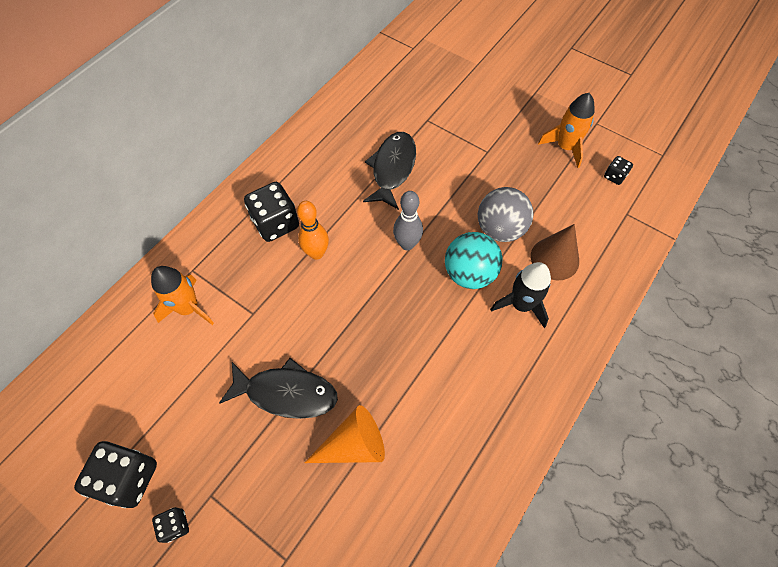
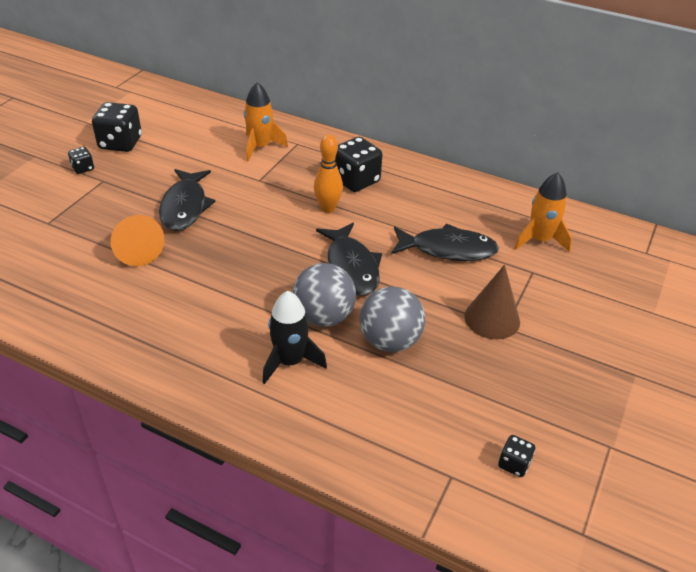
camera: 80 degrees right, 20 degrees down
grey bowling pin [393,191,423,250] -> black fish [316,223,382,296]
turquoise ball [445,232,502,289] -> grey ball [292,263,356,327]
brown cone [531,224,579,280] -> brown cone moved to [464,265,520,339]
orange rocket [538,93,595,168] -> orange rocket moved to [514,172,572,252]

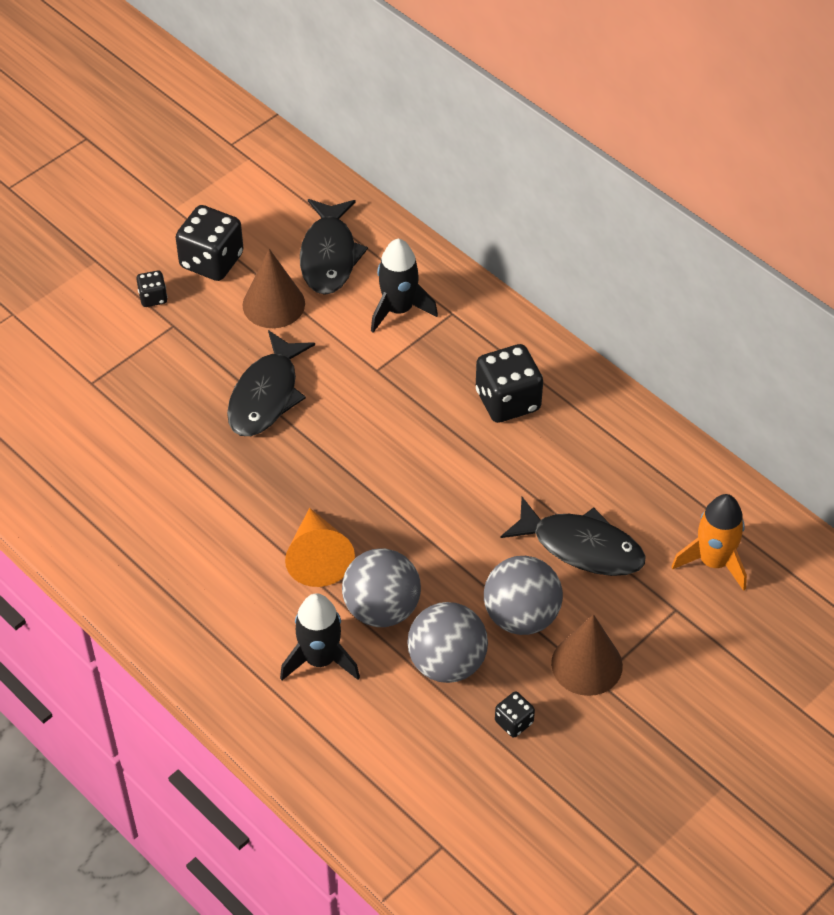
camera: 20 degrees right, 10 degrees up
orange cone [111,215,164,266] -> orange cone moved to [285,508,355,587]
orange rocket [244,82,288,161] -> black rocket [371,239,438,332]
orange bowling pin [314,135,343,213] -> none
black fish [316,223,382,296] -> black fish moved to [300,199,368,295]
black dice [498,435,535,477] -> black dice moved to [495,691,535,737]
none -> brown cone [243,249,305,328]
none -> grey ball [484,556,563,635]

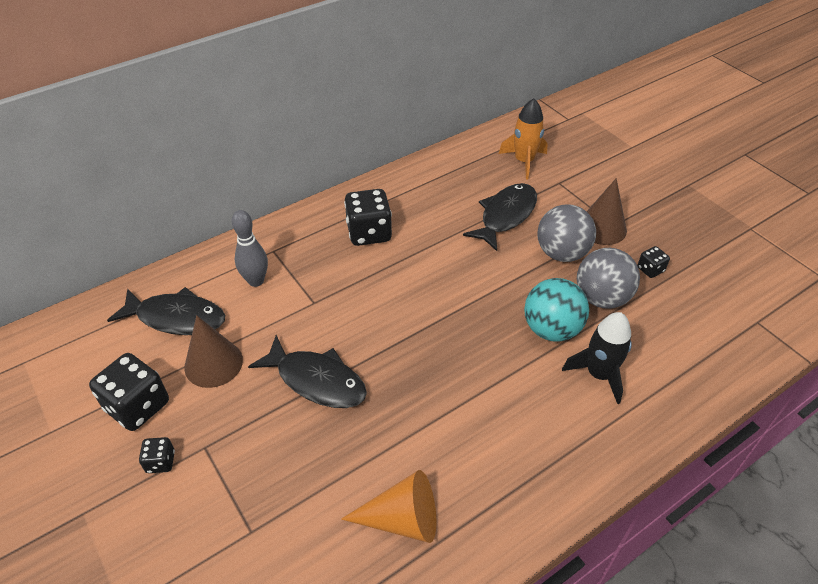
camera: 80 degrees left, 5 degrees down
orange cone [285,508,355,587] -> orange cone moved to [341,470,436,543]
grey ball [342,548,421,627] -> turquoise ball [524,278,589,341]
black rocket [371,239,438,332] -> grey bowling pin [232,210,268,287]

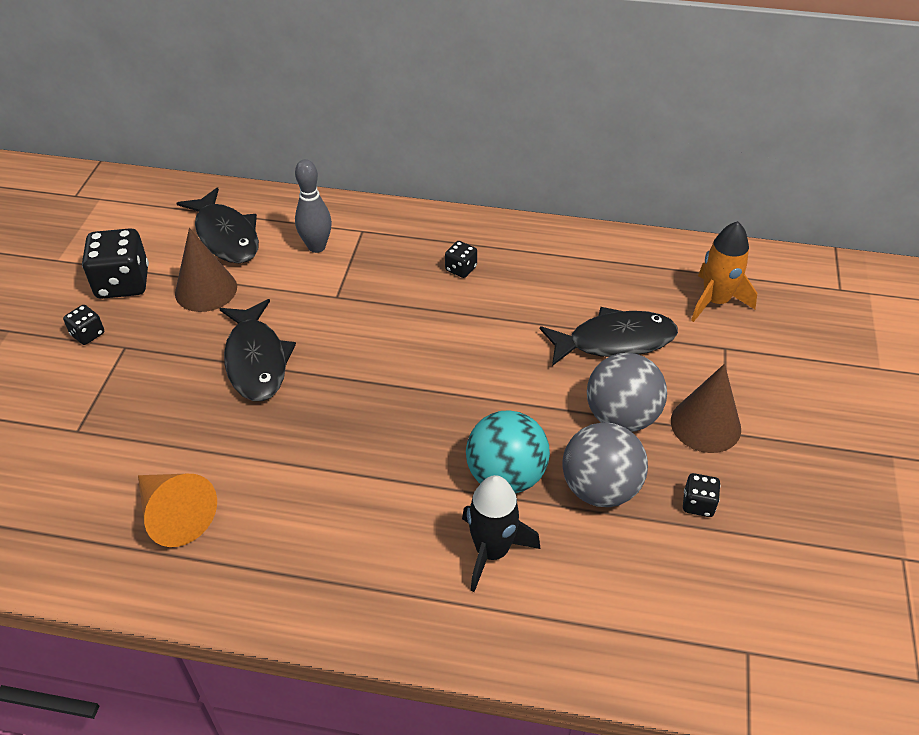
camera: 45 degrees right, 0 degrees up
black dice [344,189,392,246] -> black dice [445,241,477,278], size x0.50

